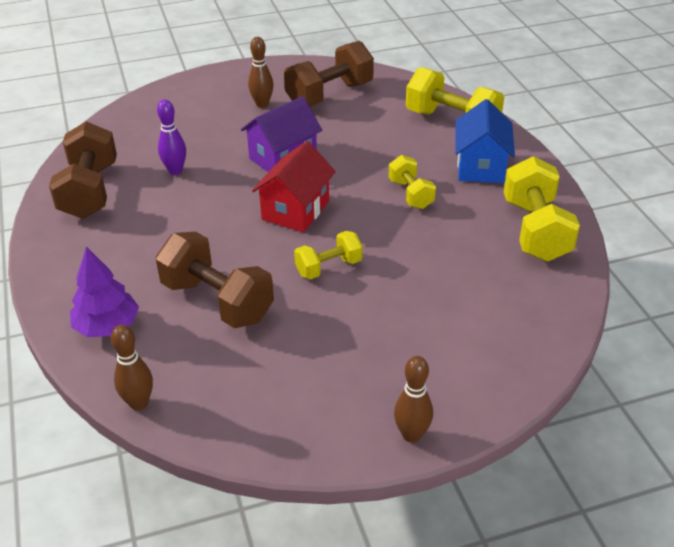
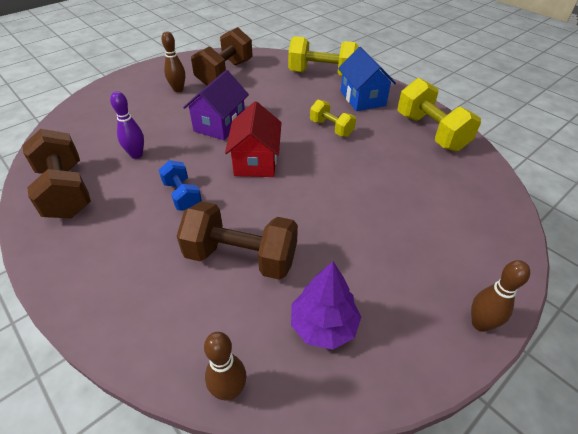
camera: 25 degrees left, 5 degrees up
purple tree [70,247,139,337] -> purple tree moved to [291,261,361,350]
yellow dumbbell [294,231,363,279] -> none
none -> blue dumbbell [159,160,202,211]

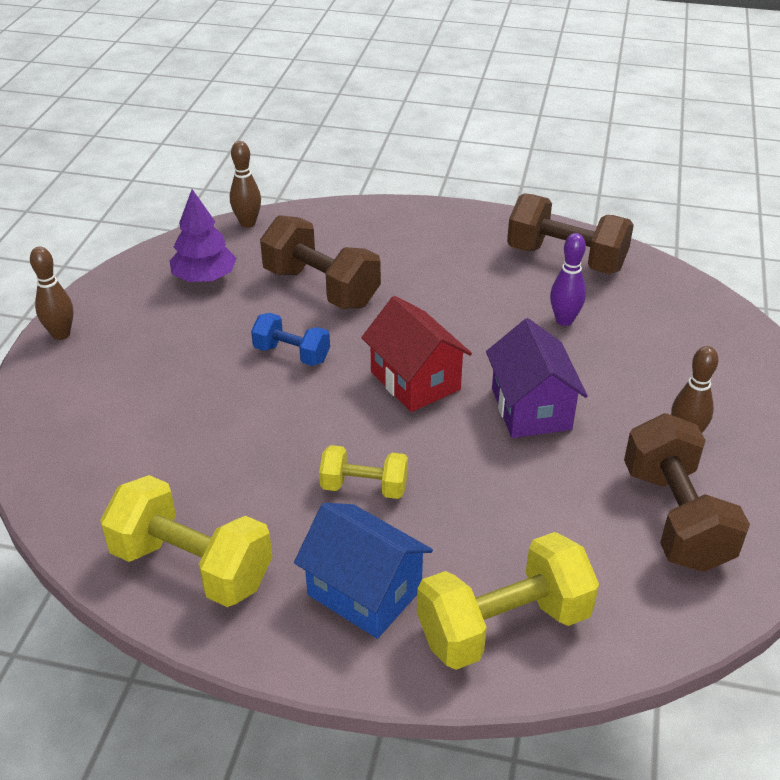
camera: 145 degrees right, 5 degrees down
blue dumbbell [159,160,202,211] -> blue dumbbell moved to [251,313,330,366]
brown dumbbell [177,201,298,280] -> brown dumbbell turned 60 degrees clockwise [260,215,381,309]

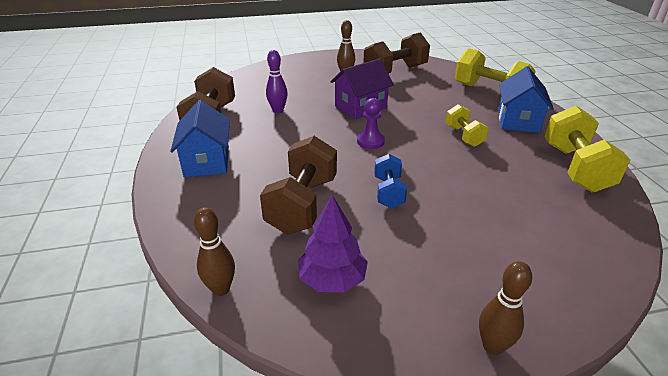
camera: 115 degrees left, 5 degrees down
red house [361,296,472,412] -> purple pawn [357,98,385,149]
none -> blue house [170,100,230,177]

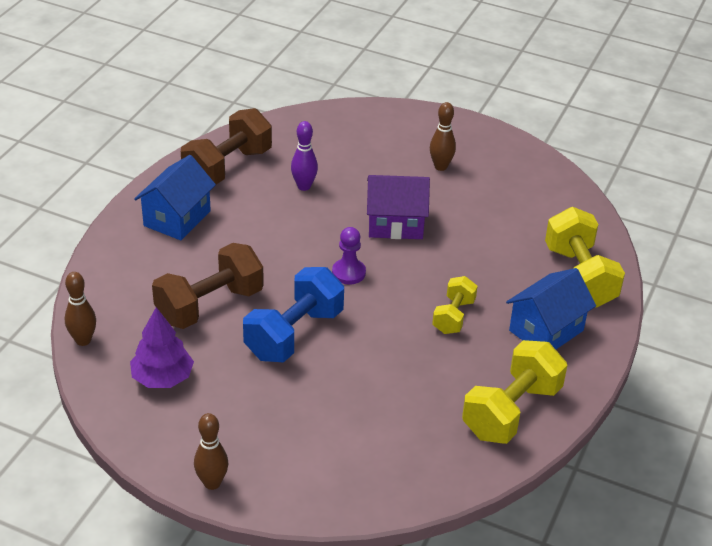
camera: 35 degrees right, 5 degrees up
brown dumbbell [363,33,430,74] -> none
blue dumbbell [374,154,407,208] -> blue dumbbell [243,267,344,362], size x1.74

